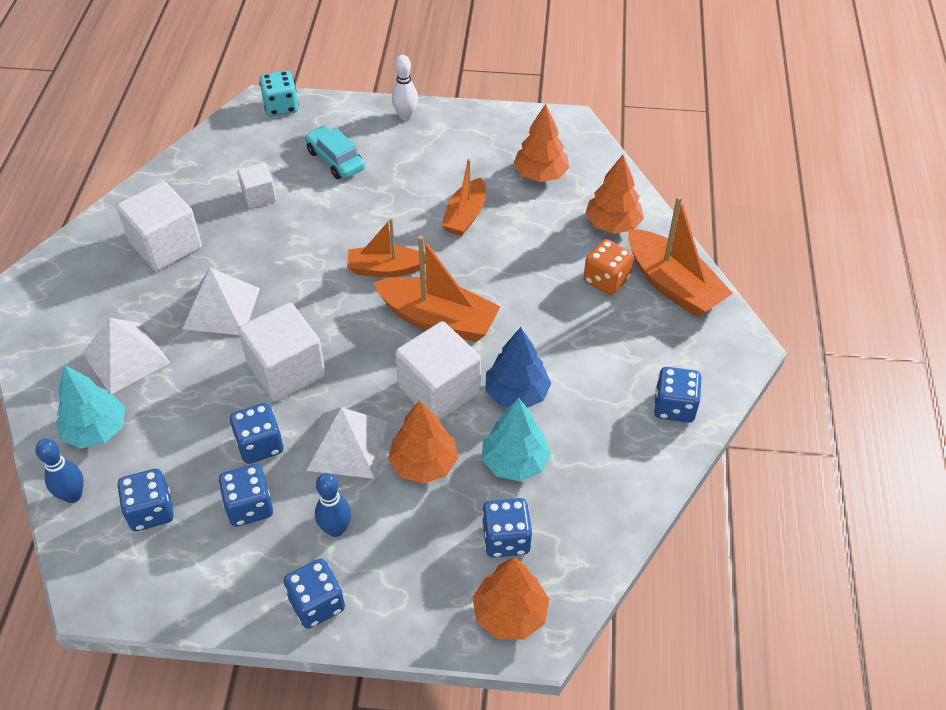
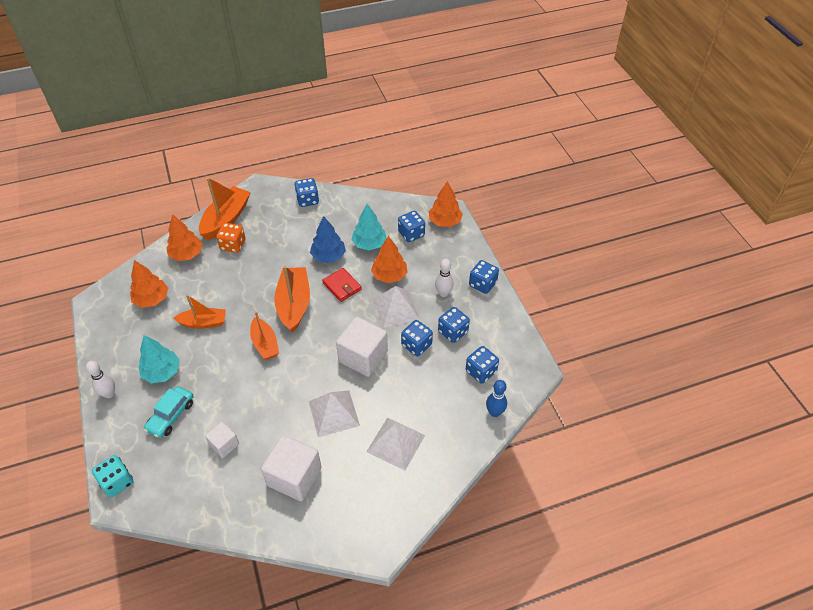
camera: 115 degrees left, 0 degrees up
turquoise tree [56,365,125,449] -> turquoise tree moved to [139,335,180,383]
blue bowling pin [315,473,351,537] -> white bowling pin [435,258,454,297]
white cube [395,321,481,421] -> red wallet [322,268,362,302]

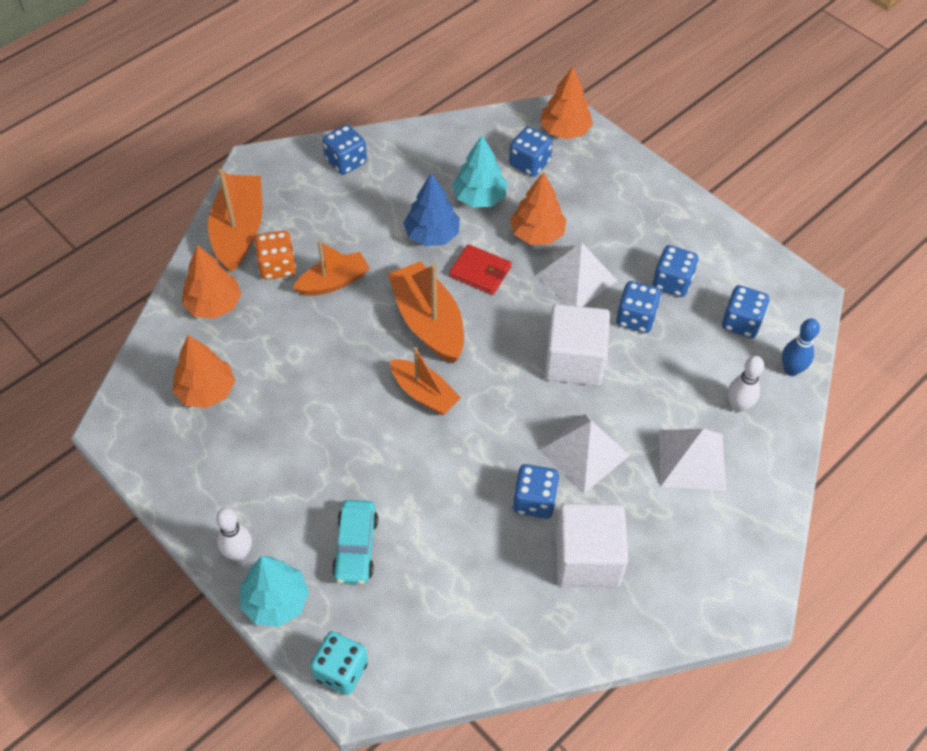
camera: 25 degrees left, 5 degrees up
turquoise tree [139,335,180,383] -> turquoise tree moved to [240,556,309,627]
orange boat [173,295,226,329] -> orange boat moved to [293,241,370,296]
white cube [205,422,239,458] -> none
white bowling pin [435,258,454,297] -> white bowling pin moved to [728,356,764,413]
blue dice [469,260,499,294] -> blue dice moved to [513,464,559,519]

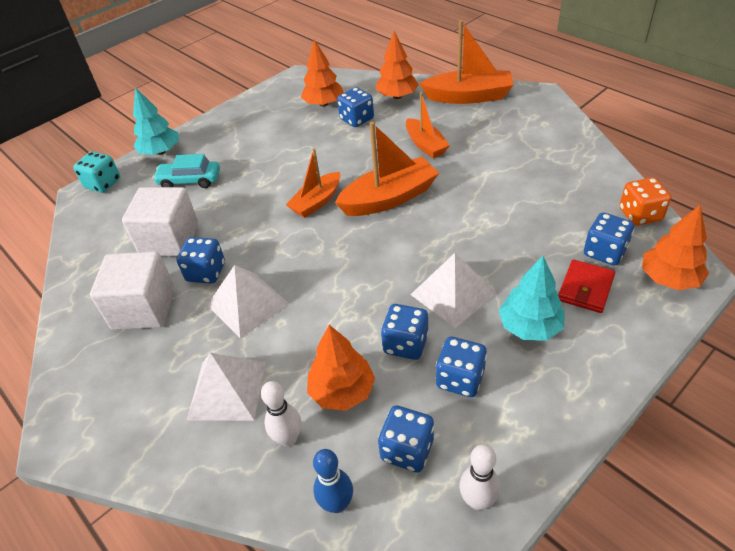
camera: 95 degrees right, 10 degrees down
white bowling pin [216,508,252,561] -> white bowling pin moved to [459,444,500,510]
orange dice [254,231,296,280] -> orange dice moved to [619,177,671,226]
blue dice [323,124,367,175] -> blue dice moved to [337,87,374,127]
blue tree [403,173,460,246] -> none
red wallet [449,244,512,295] -> red wallet moved to [558,260,615,313]
turquoise tree [452,135,507,208] -> turquoise tree moved to [498,256,565,341]
orange tree [510,172,566,244] -> orange tree moved to [307,325,375,411]
white cube [545,304,610,386] -> white cube moved to [122,187,199,256]

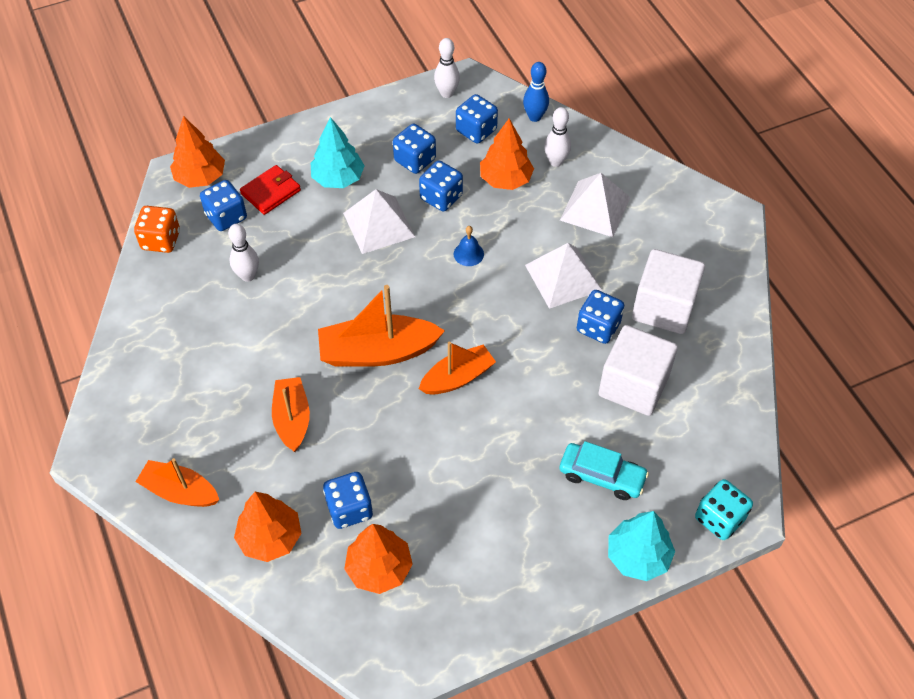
camera: 165 degrees left, 10 degrees up
orange boat [419,20,514,104] -> orange boat [135,458,219,507], size x0.65
none -> white bowling pin [228,224,259,282]
none -> blue bell [454,226,484,266]

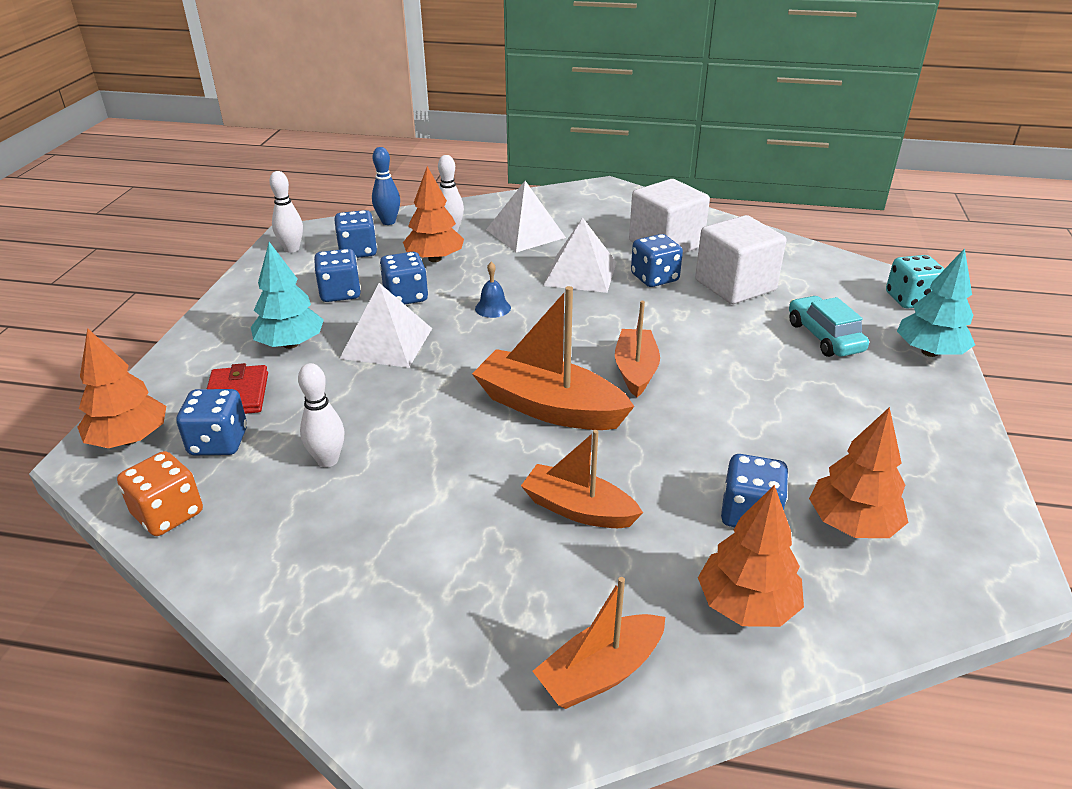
camera: 55 degrees left, 20 degrees down
orange boat [318,285,445,367] -> orange boat turned 90 degrees clockwise [472,286,635,430]
turquoise car [560,441,649,500] -> turquoise car turned 75 degrees counterclockwise [789,296,869,357]

